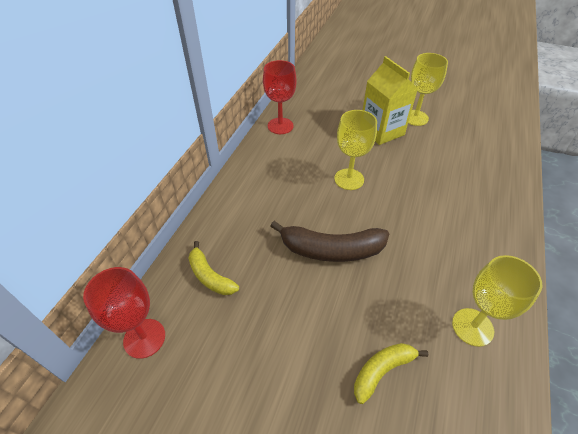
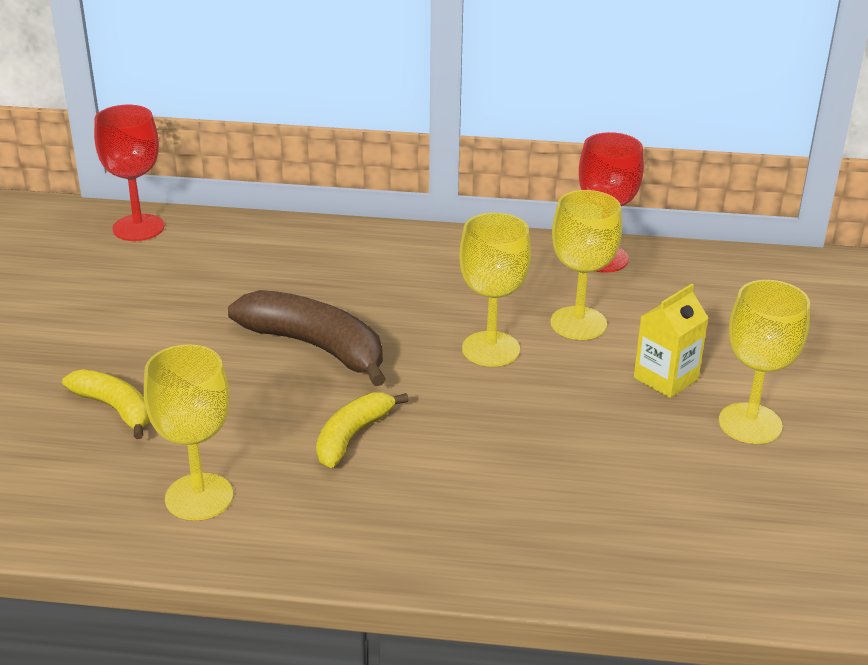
camera: 75 degrees right, 15 degrees down
yellow banana [188,241,239,295] -> yellow banana moved to [316,393,409,468]
brown banana [270,221,389,262] -> brown banana turned 135 degrees clockwise [228,290,386,386]
yellow carton [363,56,418,145] -> yellow carton [634,284,708,398], size x0.63
none -> yellow goblet [550,190,622,340]

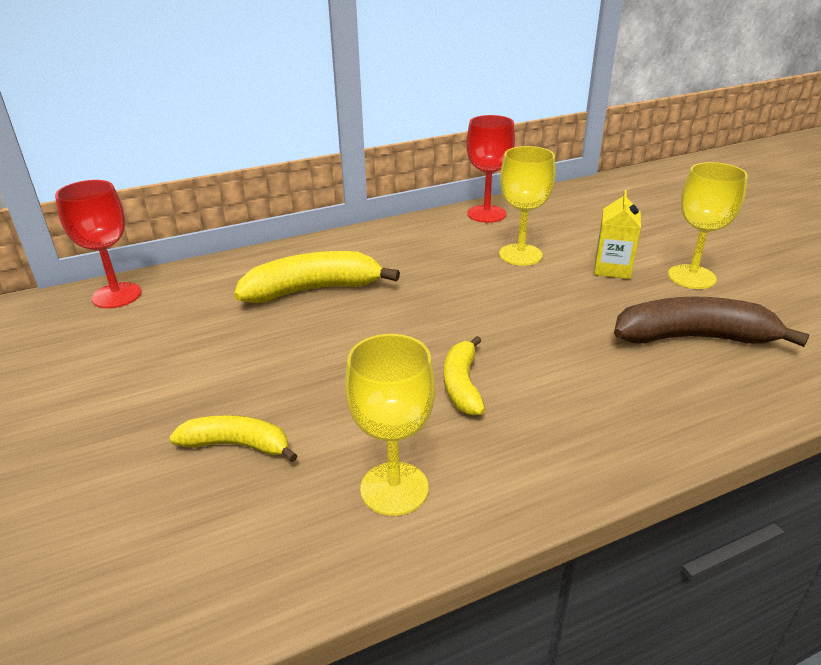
camera: 30 degrees left, 0 degrees up
brown banana [228,290,386,386] -> brown banana moved to [614,296,810,347]
yellow goblet [460,213,531,367] -> none
none -> yellow banana [234,251,400,303]

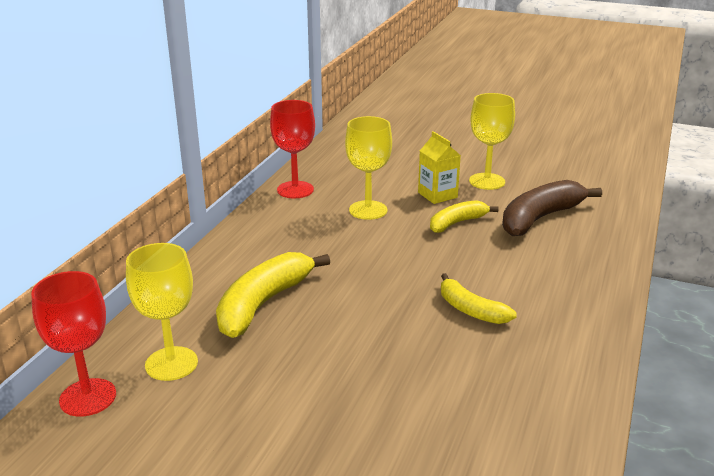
camera: 45 degrees left, 5 degrees down
yellow banana [169,415,298,462] -> yellow banana moved to [430,200,499,233]
yellow goblet [345,334,435,516] -> yellow goblet moved to [126,243,198,381]

